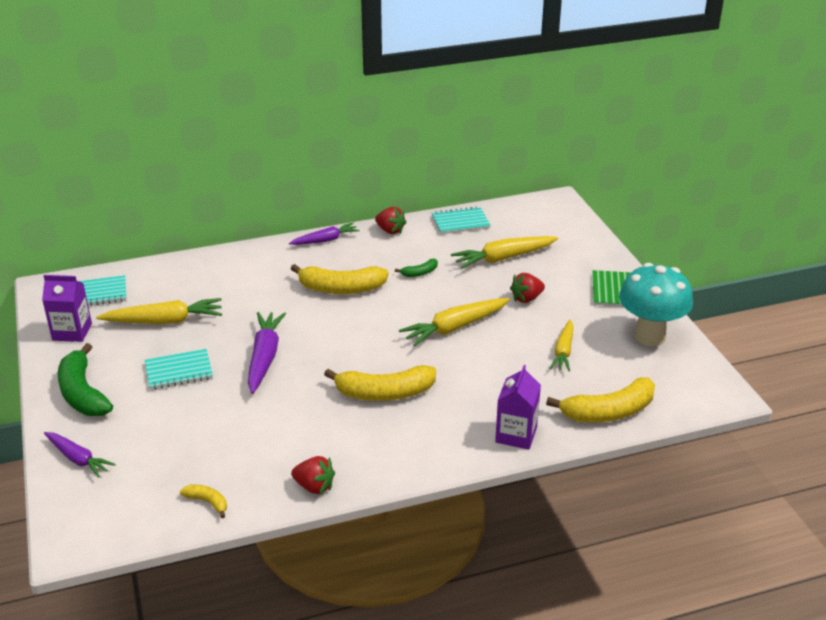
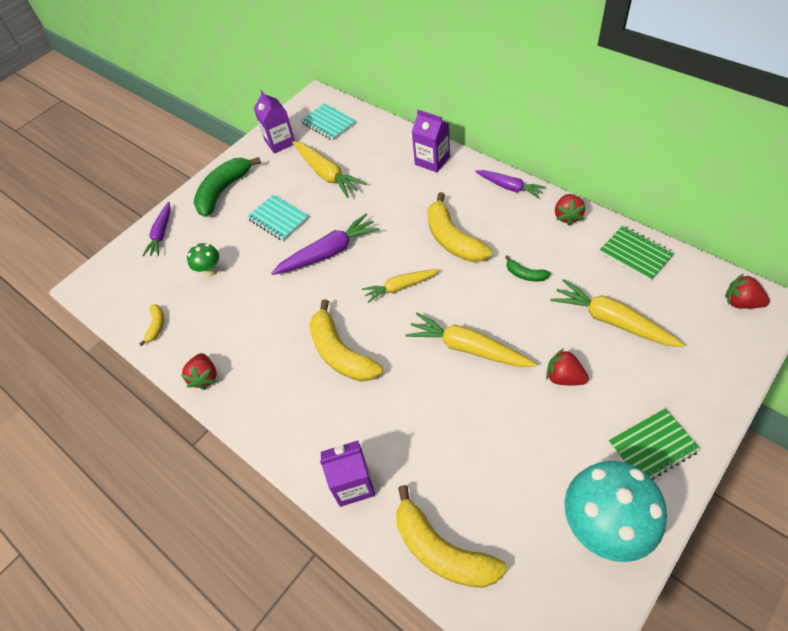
camera: 65 degrees right, 20 degrees up
turquoise notebook [432,206,491,234] -> green notebook [600,226,675,281]
yellow carrot [550,319,573,371] -> yellow carrot moved to [362,269,440,303]
none -> green mushroom [187,243,219,277]
none -> purple carton [412,110,450,172]
none -> red strawberry [725,273,770,309]

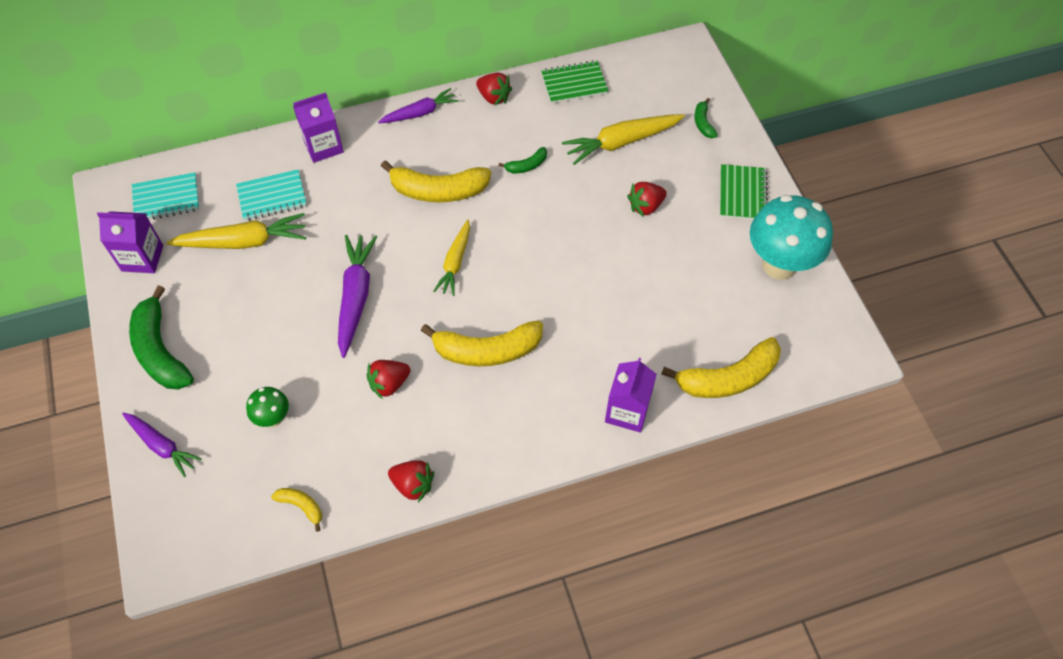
camera: 65 degrees left, 5 degrees up
turquoise notebook [247,195,309,241] -> turquoise notebook moved to [236,170,307,221]
yellow carrot [405,312,537,367] -> none
red strawberry [725,273,770,309] -> red strawberry moved to [367,360,410,399]
none -> green banana [694,98,718,138]

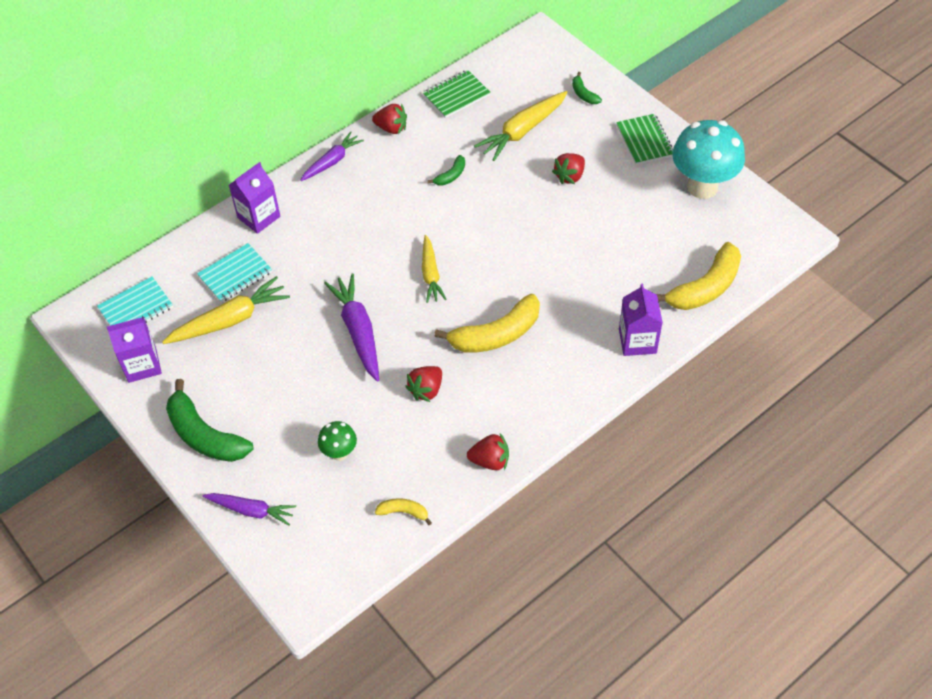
camera: 20 degrees left, 5 degrees down
yellow banana [381,161,491,202] -> none

